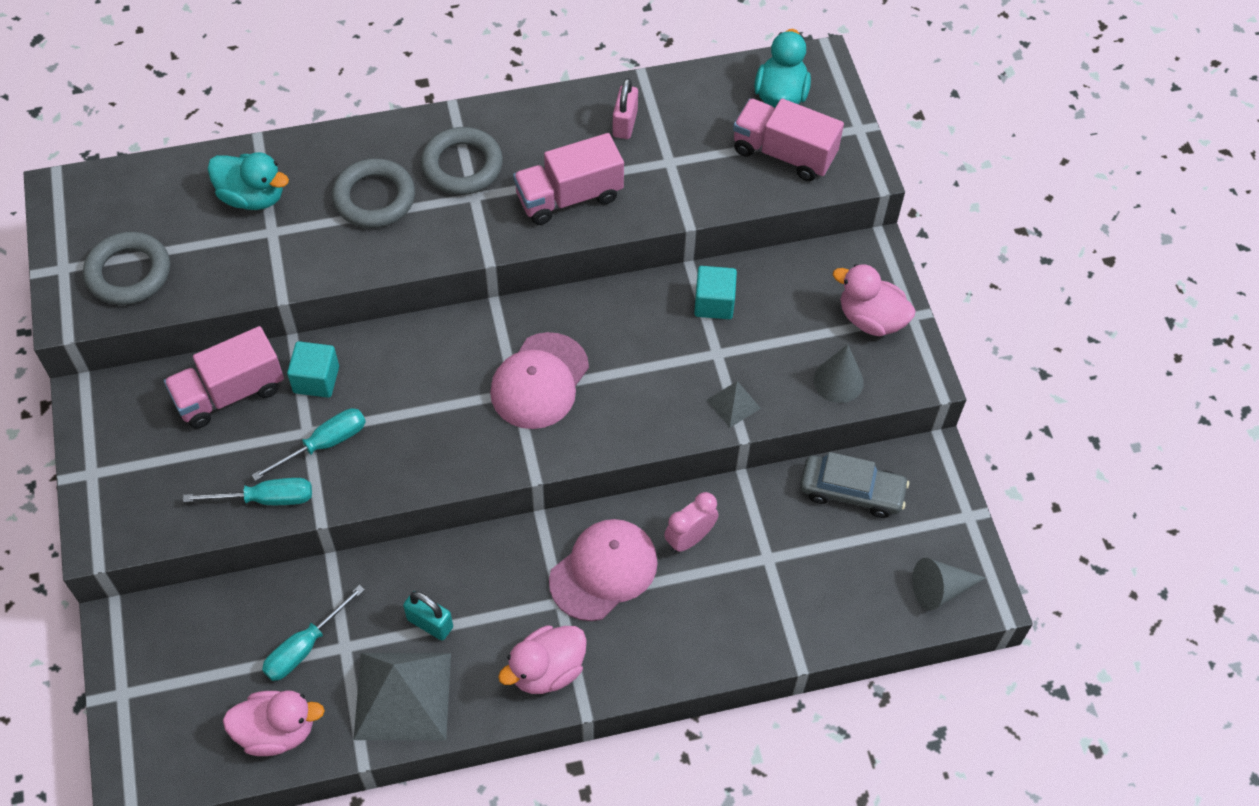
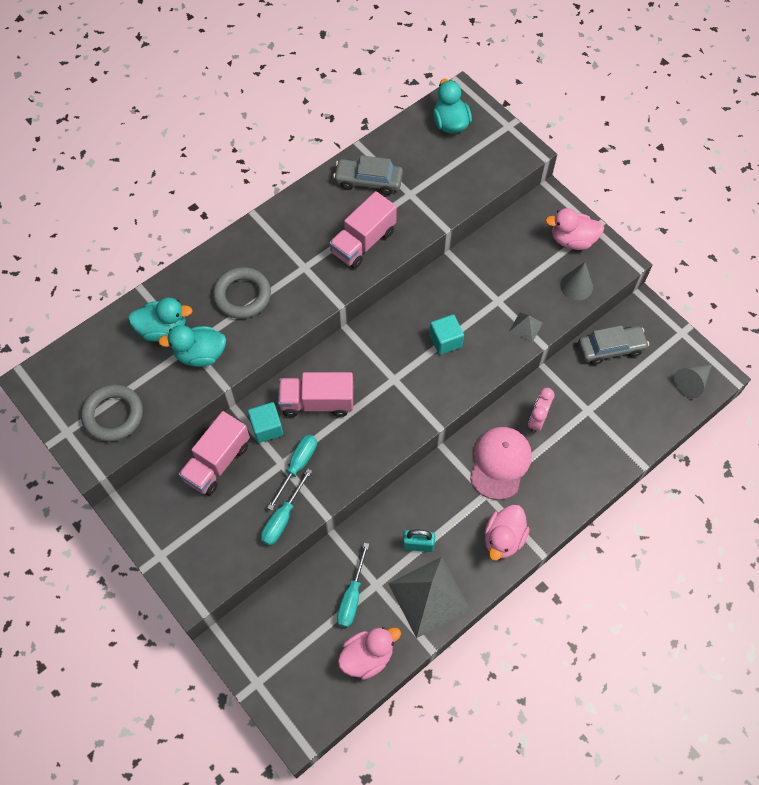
camera: 25 degrees left, 5 degrees up
turquoise screwdriver [183,478,312,505] -> turquoise screwdriver turned 150 degrees clockwise [261,469,312,546]
grey ring [421,127,503,195] -> none
pink cap [490,332,589,429] -> none
pink padlock [613,78,638,139] -> grey car [333,155,403,195]
turquoise cube [694,266,737,319] -> turquoise cube moved to [429,314,464,355]
pink truck [733,98,844,181] -> pink truck moved to [278,372,353,417]
none -> turquoise duck [158,325,226,367]

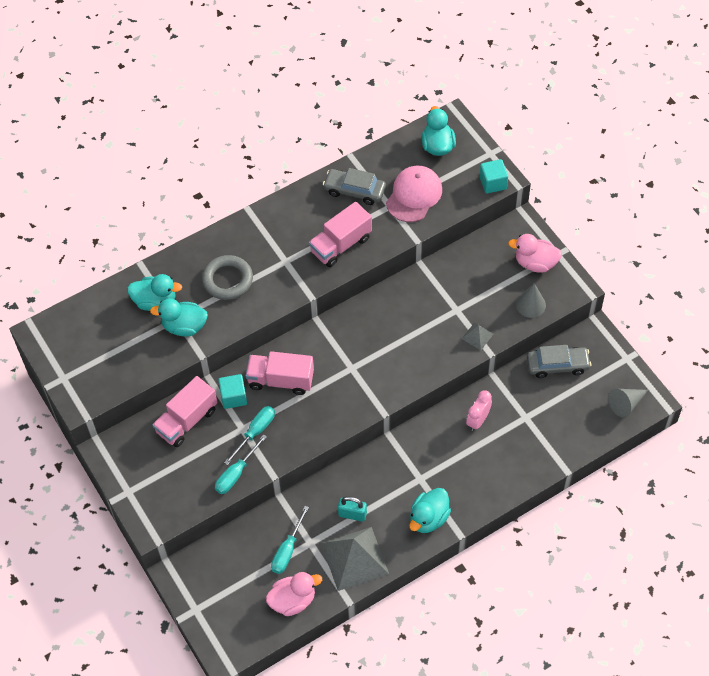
camera: 10 degrees right, 5 degrees down
grey ring [81,384,143,442] -> none
turquoise cube [429,314,464,355] -> turquoise cube moved to [480,159,508,194]
pink cap [470,427,532,500] -> pink cap moved to [386,166,442,222]
pink duck [485,505,530,561] -> turquoise duck [409,488,451,533]

